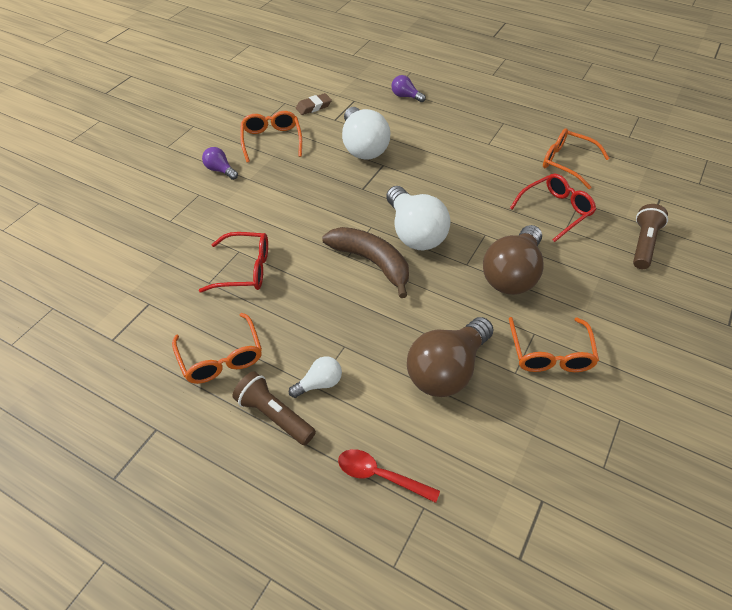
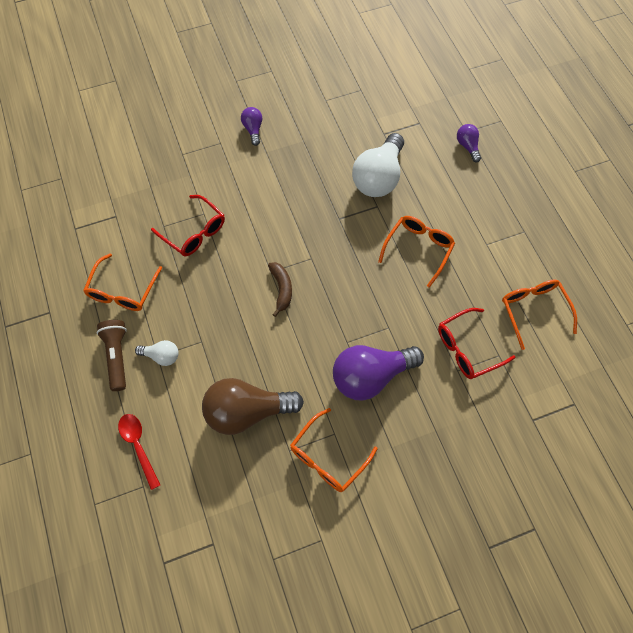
camera: 40 degrees right, 15 degrees up
orange glasses [240,111,302,163] -> orange glasses moved to [378,216,455,288]
brown eraser [296,93,332,115] -> none
brown banana [322,227,409,298] -> brown banana [268,262,292,317], size x0.59
white light bulb [386,186,451,250] -> none
brown light bulb [483,225,543,295] -> purple light bulb [333,345,424,400]
red glasses [510,174,596,242] -> red glasses turned 150 degrees clockwise [438,308,515,379]
brown flashlight [633,204,668,269] -> none

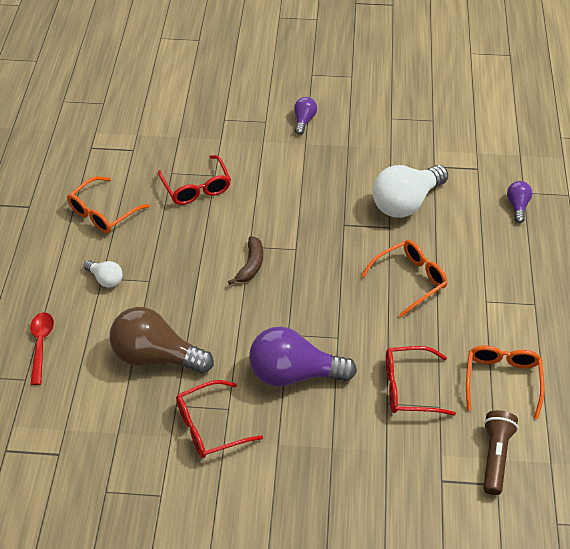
camera: 25 degrees right, 15 degrees down
brown flashlight [97,320,127,391] -> brown flashlight moved to [483,410,518,495]
orange glasses [290,408,378,492] -> red glasses [176,380,263,458]

